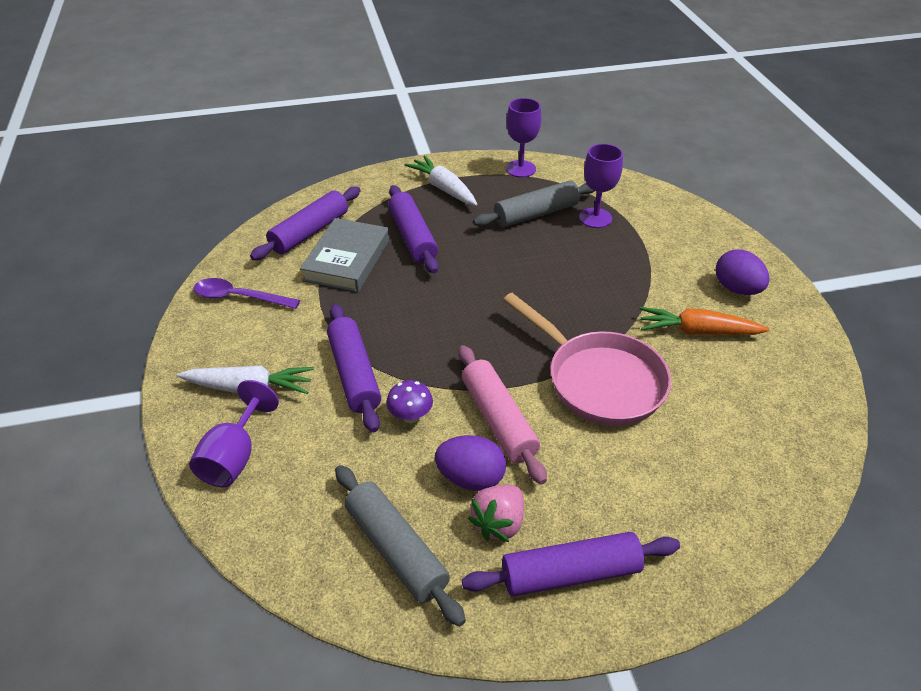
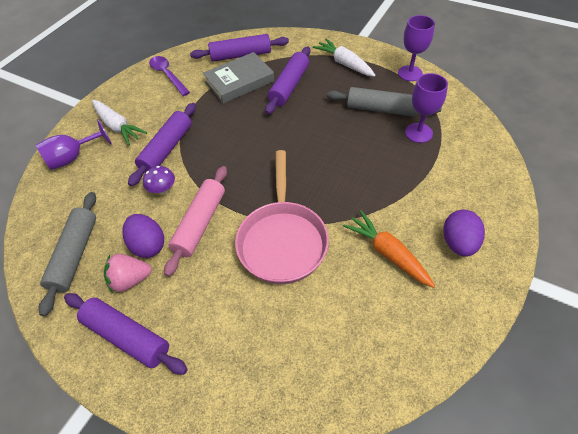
camera: 45 degrees right, 10 degrees up
white carrot [405,156,478,206] -> white carrot turned 45 degrees counterclockwise [313,39,376,77]

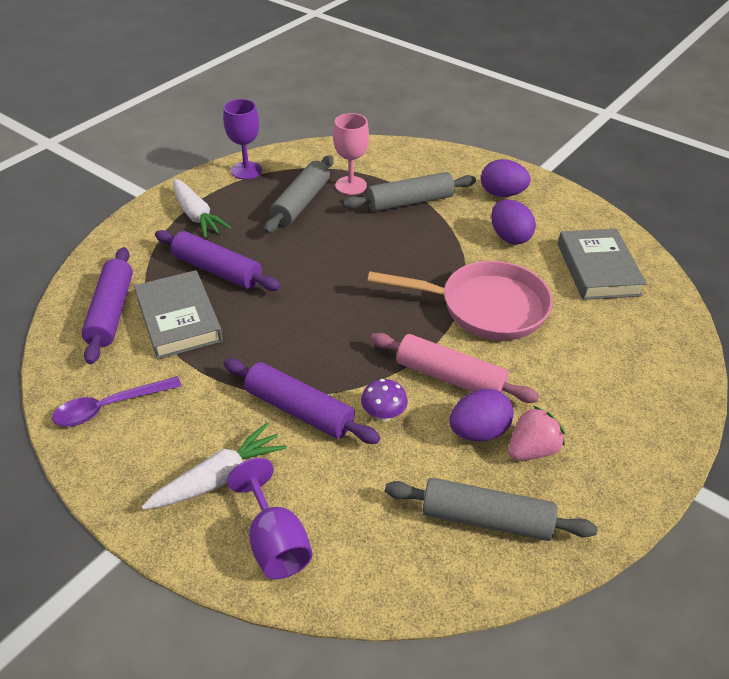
camera: 85 degrees left, 10 degrees down
purple rolling pin [64,293,188,375] -> none
pink strawberry [104,254,152,293] -> pink strawberry turned 120 degrees counterclockwise [508,406,565,461]
white carrot [313,39,376,77] -> white carrot turned 90 degrees counterclockwise [173,178,231,238]
orange carrot [343,210,435,288] -> purple egg [491,199,536,245]
purple goblet [405,73,448,143] -> pink goblet [333,113,369,195]
none -> grey rolling pin [343,172,476,212]
none -> grey book [558,228,647,300]

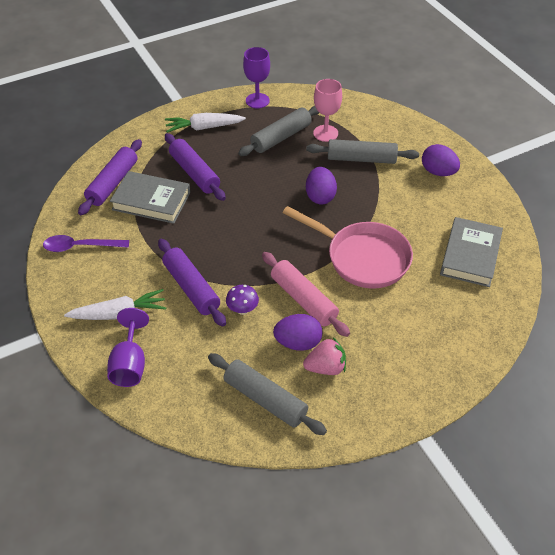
camera: 25 degrees right, 5 degrees up
grey book [134,270,223,359] -> grey book turned 75 degrees counterclockwise [110,171,190,224]
white carrot [173,178,231,238] -> white carrot turned 90 degrees clockwise [165,113,246,133]
purple egg [491,199,536,245] -> purple egg moved to [306,167,337,204]

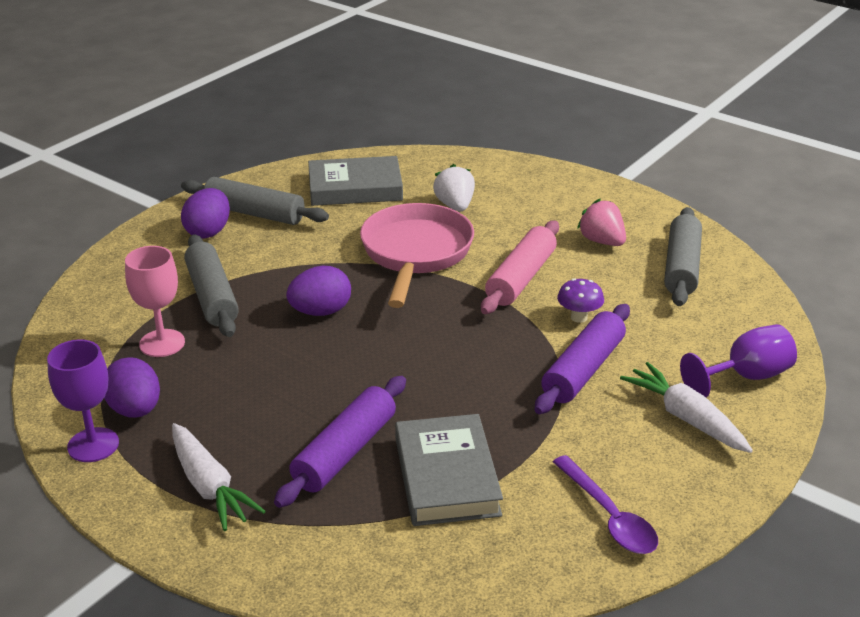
camera: 115 degrees left, 15 degrees down
purple rolling pin [78,139,142,215] -> none
grey rolling pin [238,106,319,156] -> grey rolling pin moved to [181,177,329,225]
purple egg [273,314,322,351] -> purple egg moved to [104,357,160,418]
none -> white strawberry [433,164,475,211]

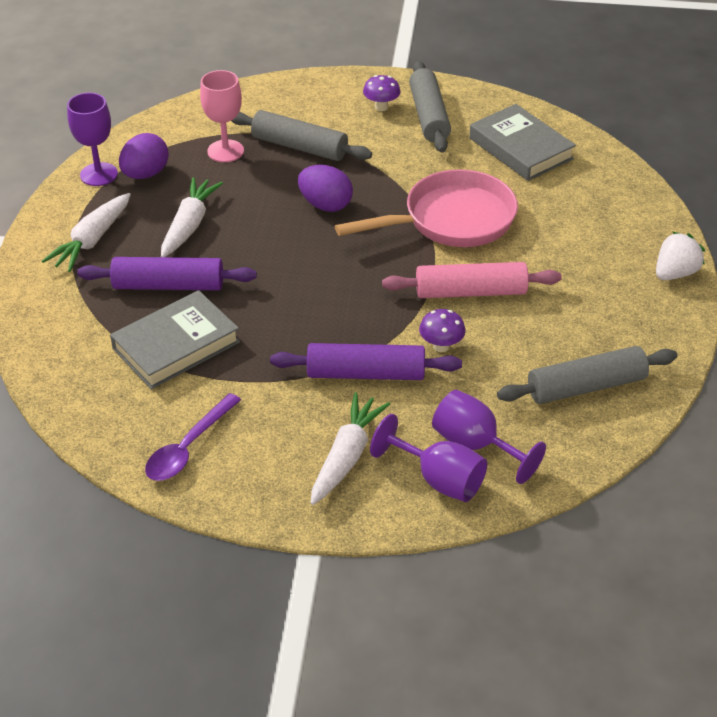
camera: 60 degrees right, 10 degrees up
purple egg [181,188,230,239] -> purple mushroom [363,75,400,111]
grey rolling pin [184,234,239,337] -> grey rolling pin turned 75 degrees clockwise [231,110,372,161]
white strawberry [433,164,475,211] -> white strawberry moved to [656,232,705,280]
pink strawberry [577,199,626,246] -> none
none -> white carrot [161,177,223,257]
none -> purple goblet [432,390,546,484]

